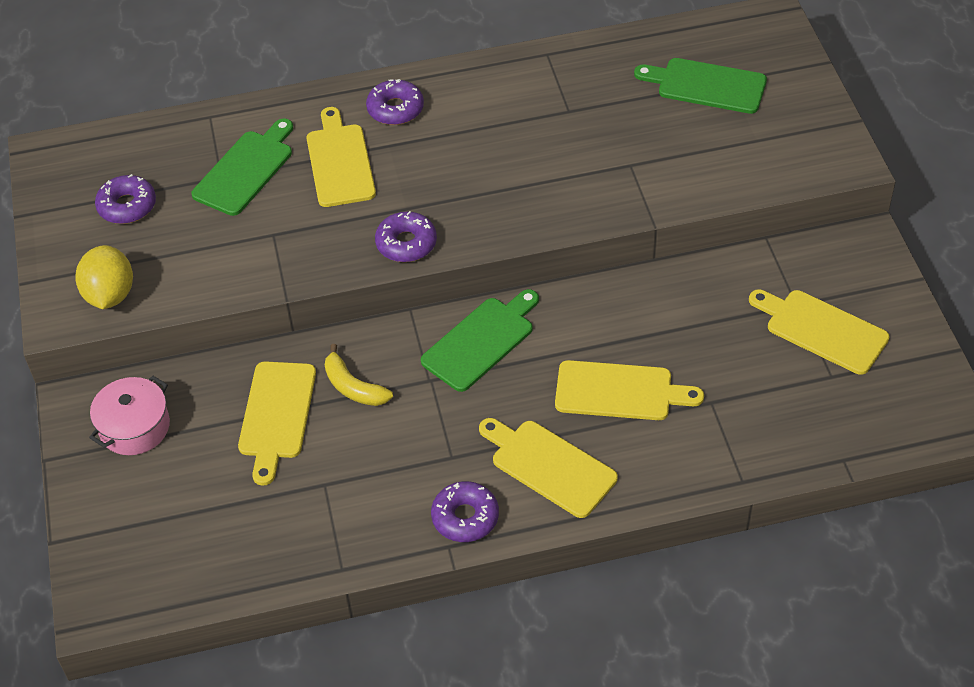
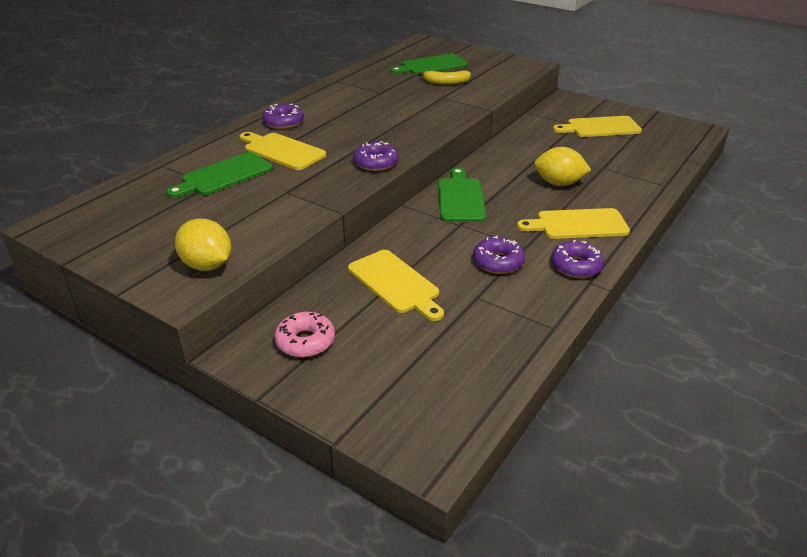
camera: 45 degrees left, 15 degrees down
pink pot [89,376,170,455] -> pink donut [274,312,335,357]
purple donut [95,174,156,224] -> purple donut moved to [473,236,525,274]
green cutting board [191,118,293,216] -> green cutting board turned 120 degrees counterclockwise [166,152,273,198]
yellow banana [325,344,393,406] -> yellow banana moved to [418,70,471,85]
yellow cutting board [555,360,704,420] -> yellow lemon [534,147,591,186]

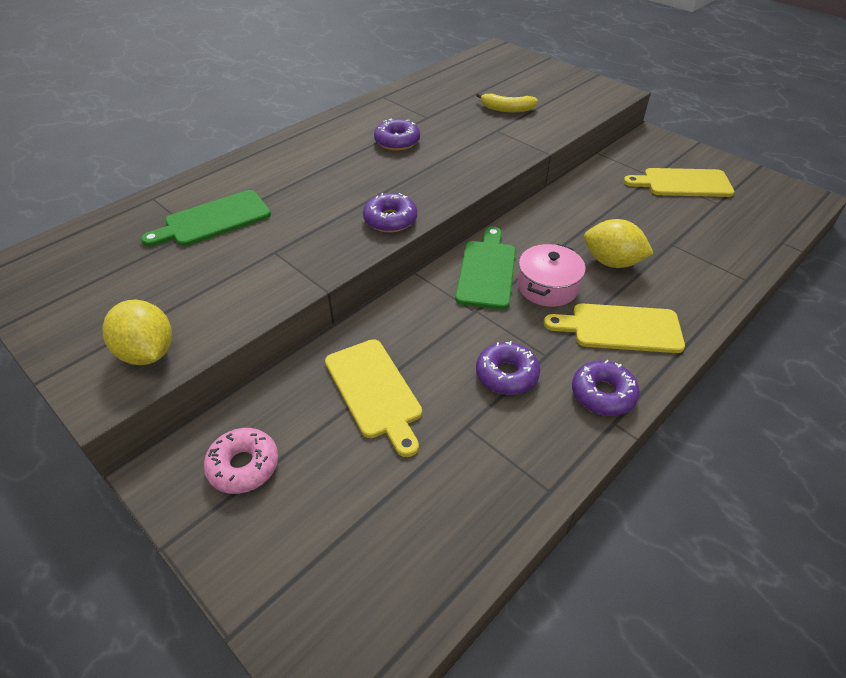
camera: 10 degrees right, 10 degrees up
yellow cutting board [240,132,326,170] -> none
purple donut [262,104,304,129] -> purple donut moved to [374,118,420,150]
green cutting board [390,54,468,75] -> none
none -> pink pot [518,244,586,307]

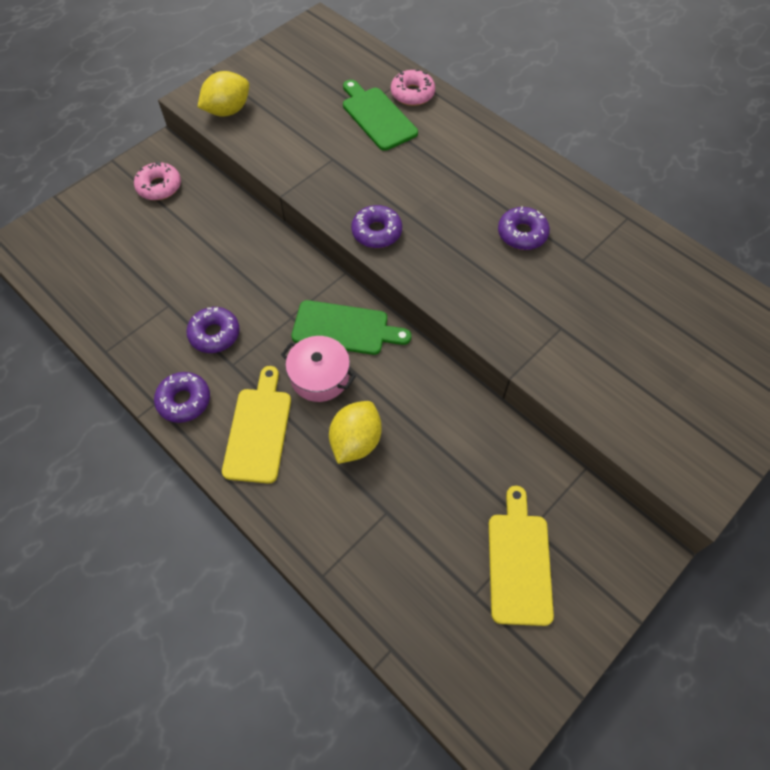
camera: 90 degrees right, 15 degrees up
yellow cutting board [325,339,422,457] -> none
yellow banana [476,92,538,112] -> none
none -> pink donut [391,69,435,106]

